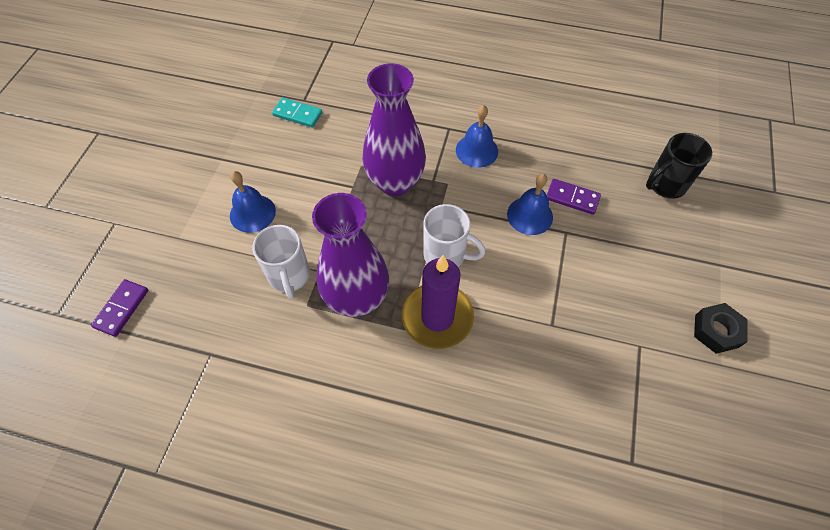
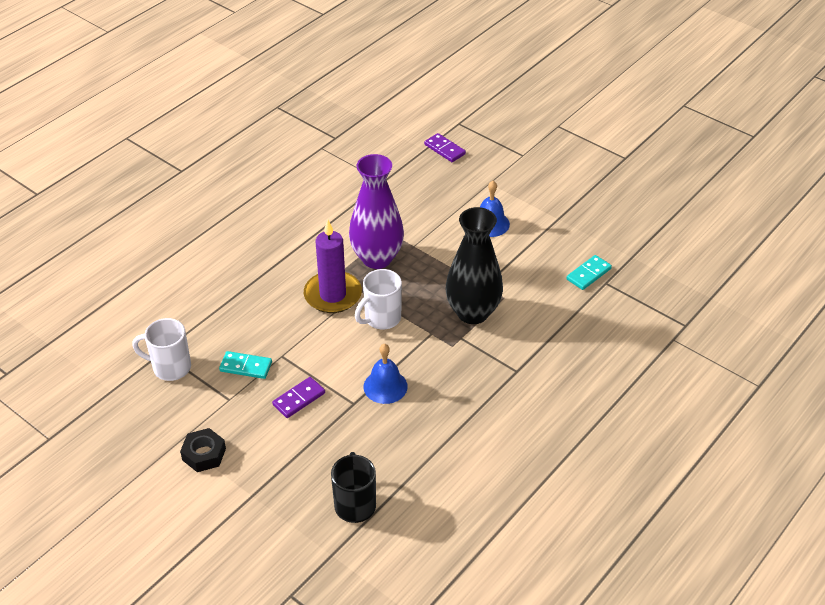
camera: 115 degrees right, 15 degrees down
white mug [253,225,310,300] -> white mug moved to [132,318,191,381]
purple vase [363,63,426,196] -> black vase [446,207,503,324]
blue bell [456,105,498,168] -> none
purple domino [547,179,601,215] -> purple domino moved to [272,377,325,418]
none -> turquoise domino [219,351,272,379]

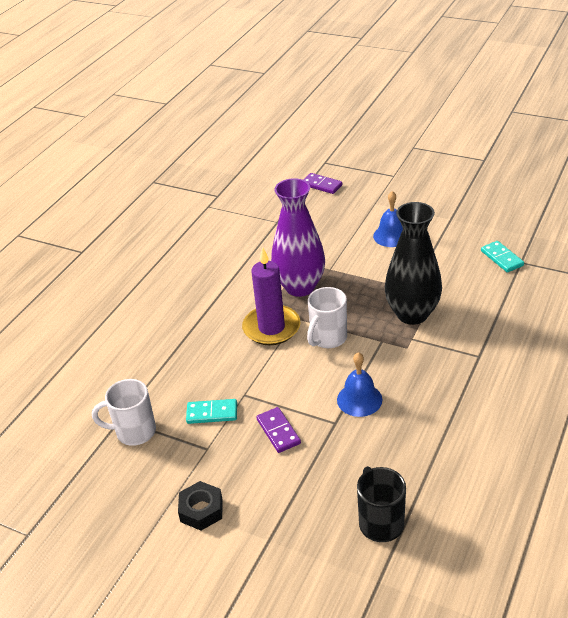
camera: 10 degrees left, 5 degrees down
purple domino [272,377,325,418] -> purple domino turned 60 degrees counterclockwise [256,407,301,453]
turquoise domino [566,255,612,290] -> turquoise domino turned 60 degrees counterclockwise [481,241,524,273]

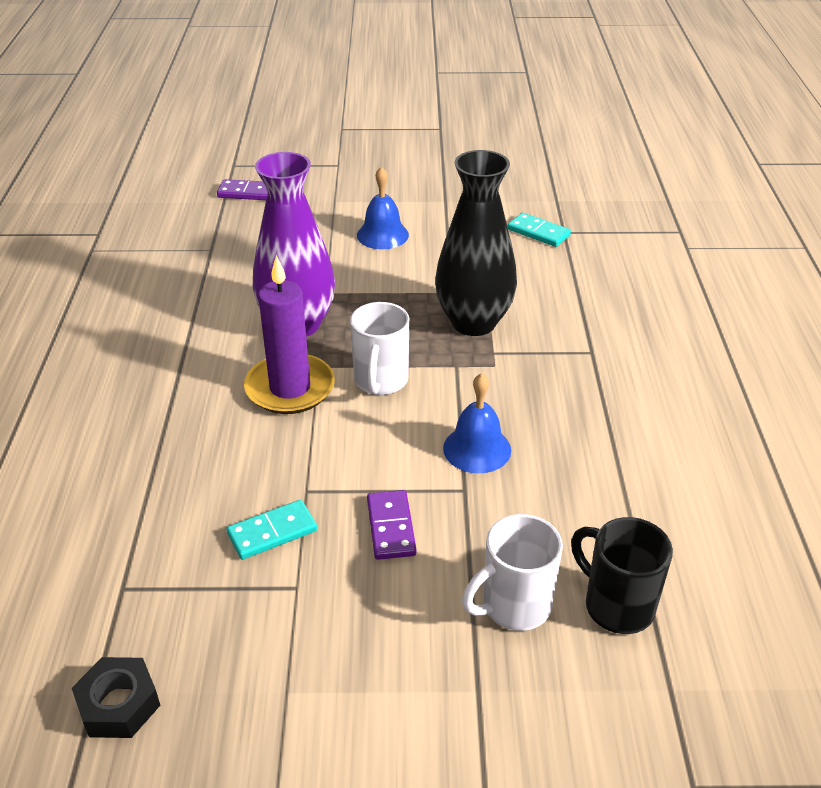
camera: 30 degrees left, 0 degrees up
white mug [92,379,156,446] -> white mug moved to [462,514,563,631]
black nut [178,481,222,530] -> black nut moved to [72,657,160,738]
purple domino [256,407,301,453] -> purple domino turned 45 degrees clockwise [367,490,416,560]

